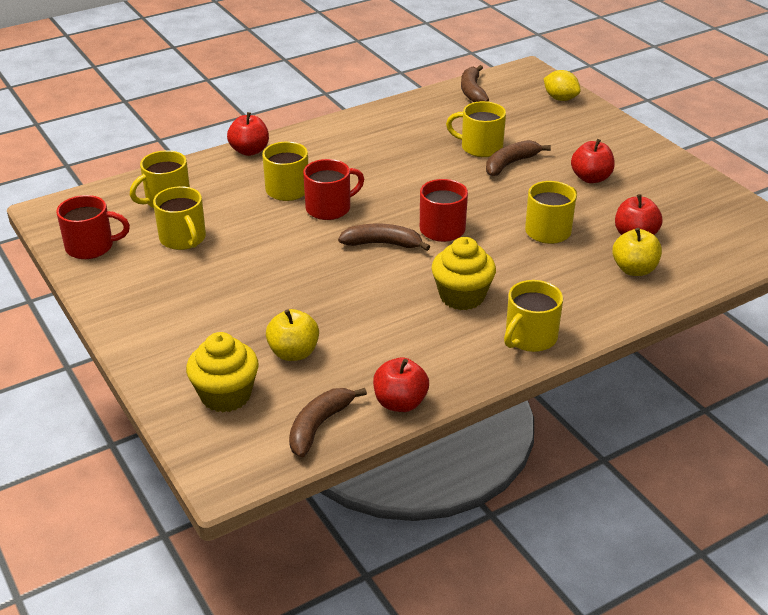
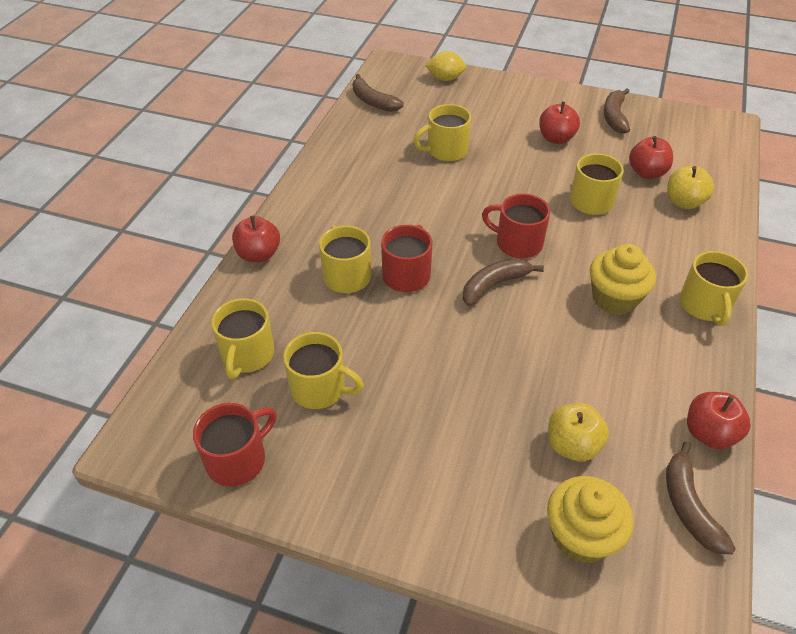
camera: 40 degrees left, 10 degrees up
brown banana [486,140,551,176] -> brown banana moved to [604,88,630,134]

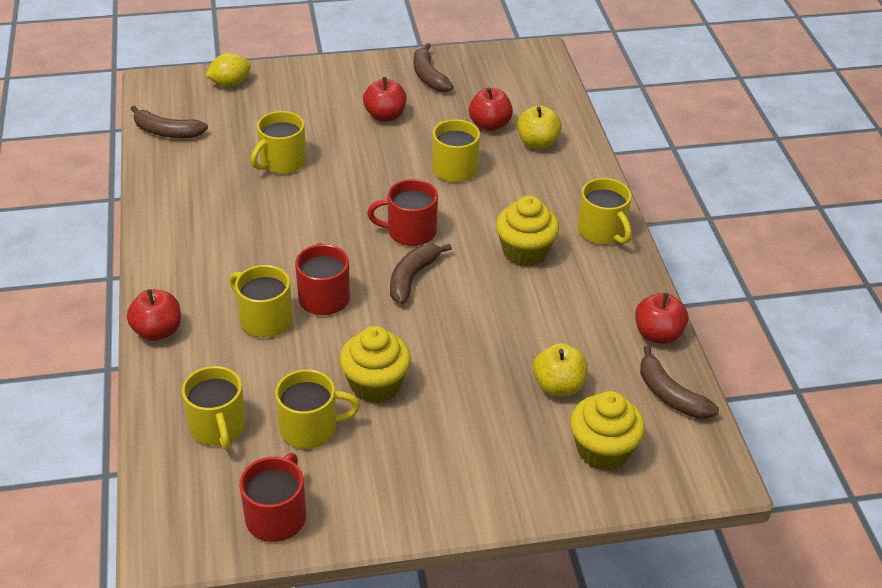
camera: 30 degrees left, 5 degrees down
none -> yellow cupcake [339,326,411,403]

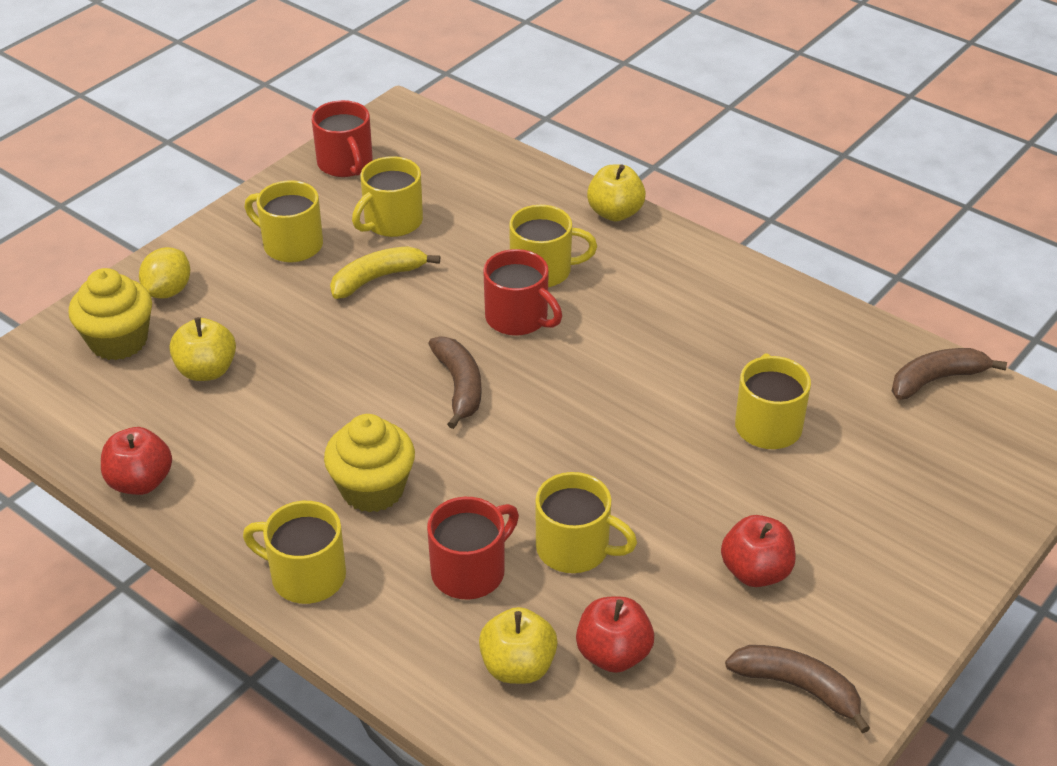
camera: 140 degrees right, 0 degrees up
red apple [127,289,181,341] -> yellow apple [587,164,646,221]
yellow mug [182,366,246,450] -> yellow mug moved to [245,180,323,263]
yellow lemon [205,53,251,87] -> yellow lemon moved to [139,247,190,299]
yellow cupcake [339,326,411,403] -> yellow banana [330,246,440,299]
red mug [367,179,438,246] -> red mug moved to [427,497,519,599]
brown banana [640,346,719,419] -> none

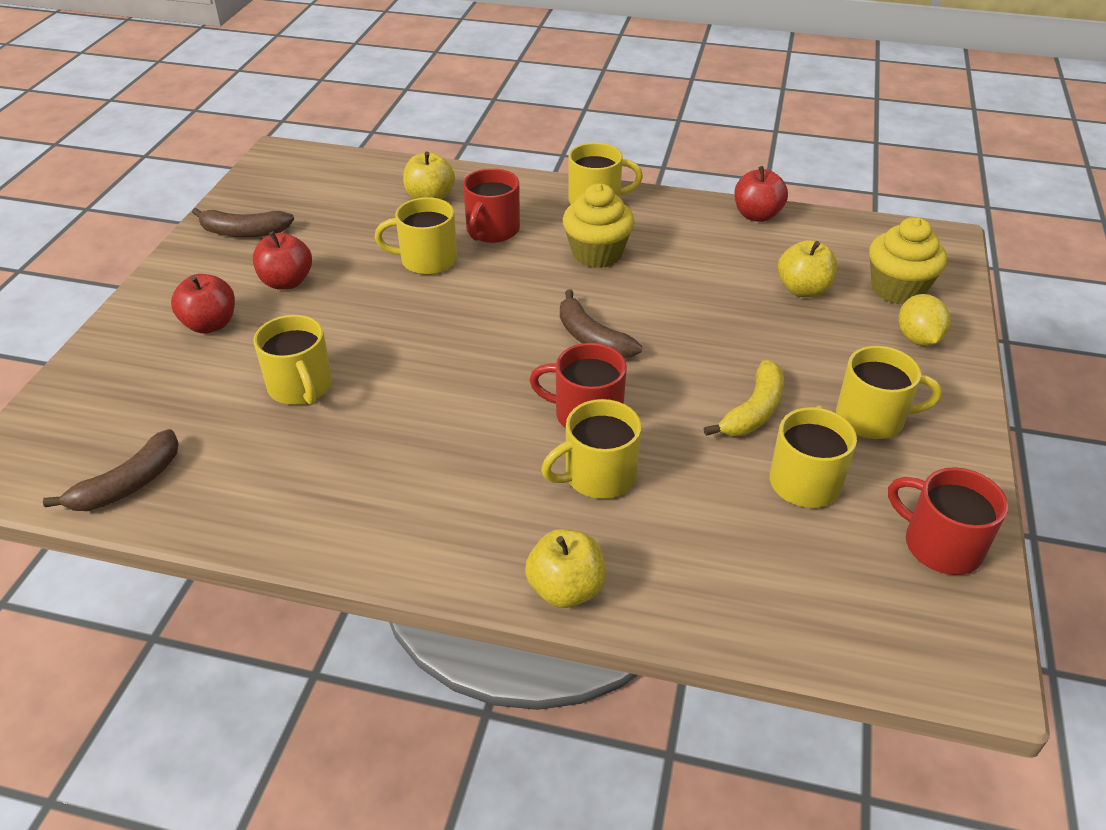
camera: 155 degrees right, 0 degrees up
red apple [576,597,654,673] -> red apple moved to [171,274,235,333]

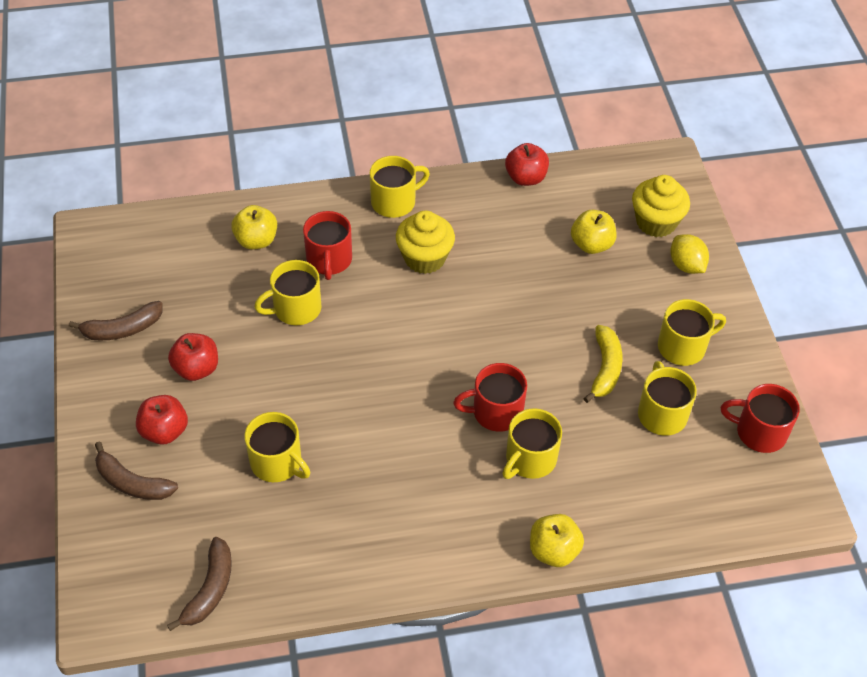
camera: 25 degrees left, 10 degrees up
brown banana [560,289,642,358] -> brown banana moved to [95,441,178,500]

